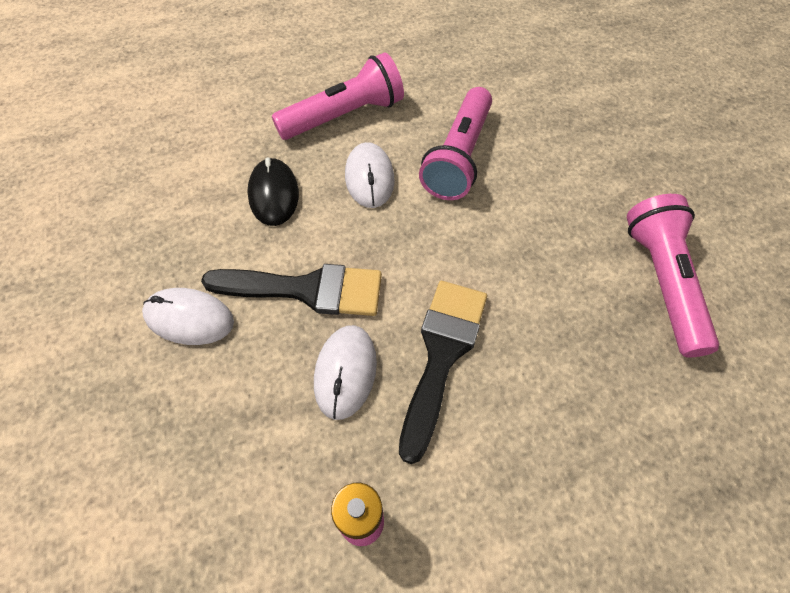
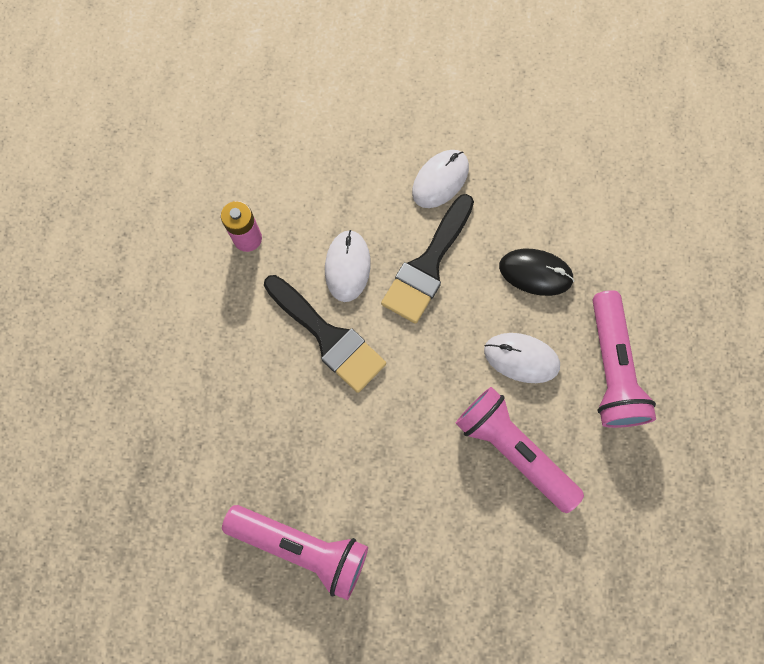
camera: 115 degrees right, 15 degrees up
white mouse [314,325,377,420] -> white mouse turned 60 degrees clockwise [325,230,371,302]

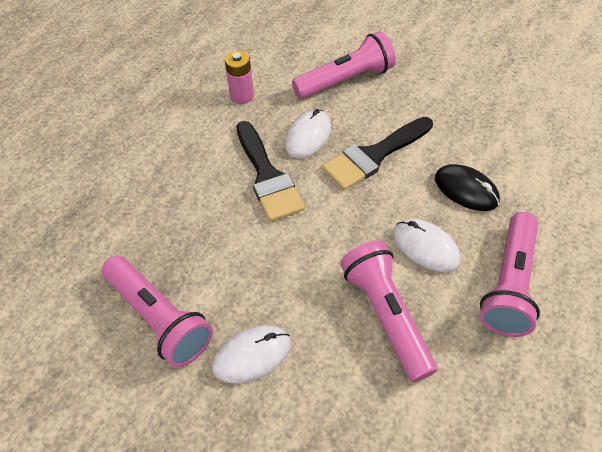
camera: 25 degrees right, 20 degrees down
white mouse [412,150,469,208] -> white mouse moved to [212,326,291,383]
none -> pink flashlight [292,31,396,99]

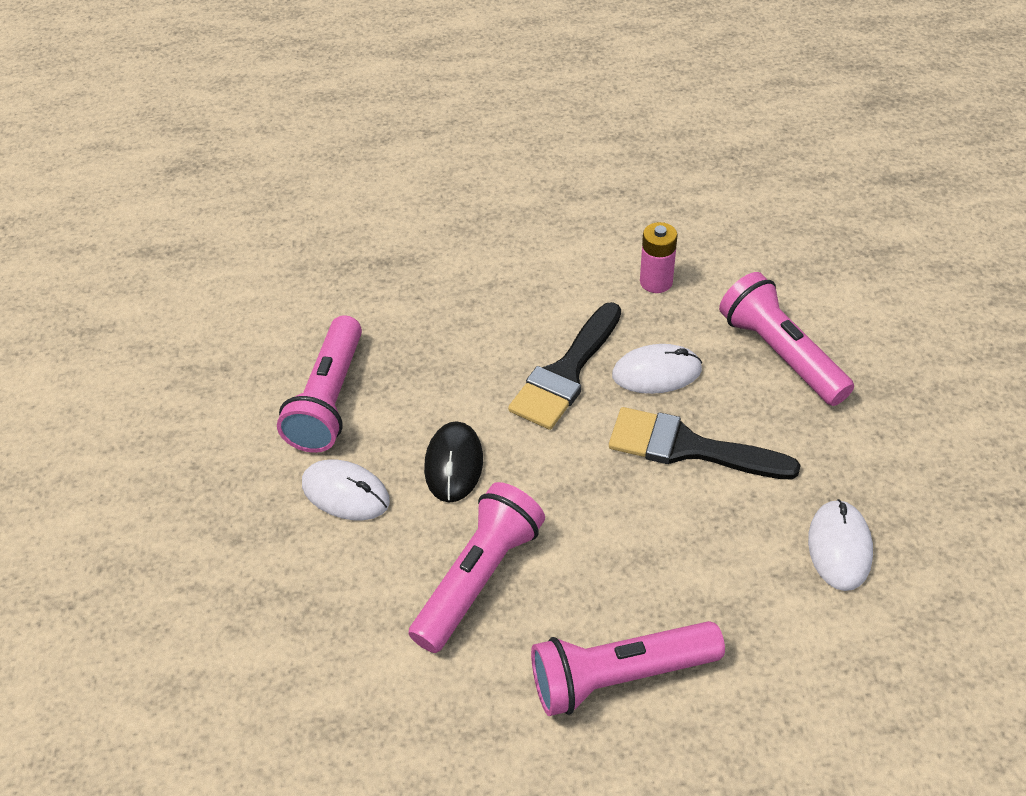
camera: 55 degrees right, 5 degrees down
pink flashlight [292,31,396,99] -> pink flashlight turned 150 degrees counterclockwise [719,272,854,406]
white mouse [393,219,460,272] -> white mouse moved to [808,499,873,591]
black mouse [435,164,500,211] -> black mouse moved to [424,421,483,503]

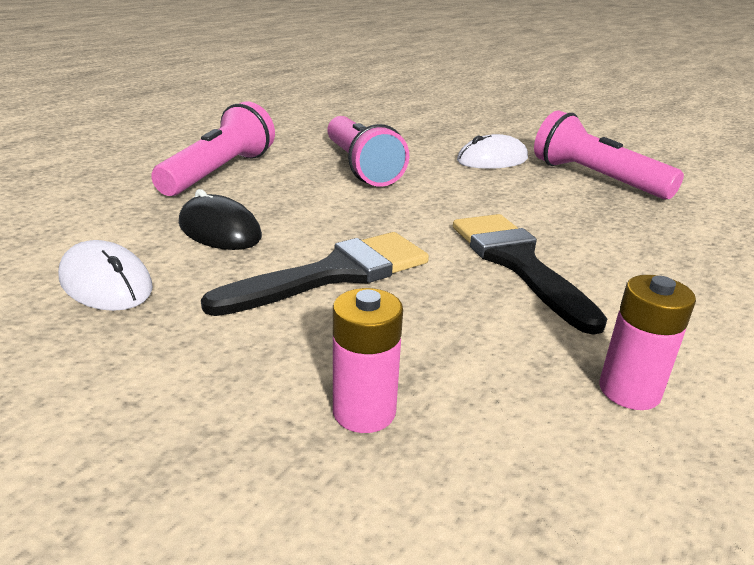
camera: 125 degrees right, 20 degrees down
black mouse [424,421,483,503] -> black mouse moved to [179,189,262,250]
white mouse [612,344,702,394] -> none
pink flashlight [719,272,854,406] -> pink battery [333,288,403,433]

